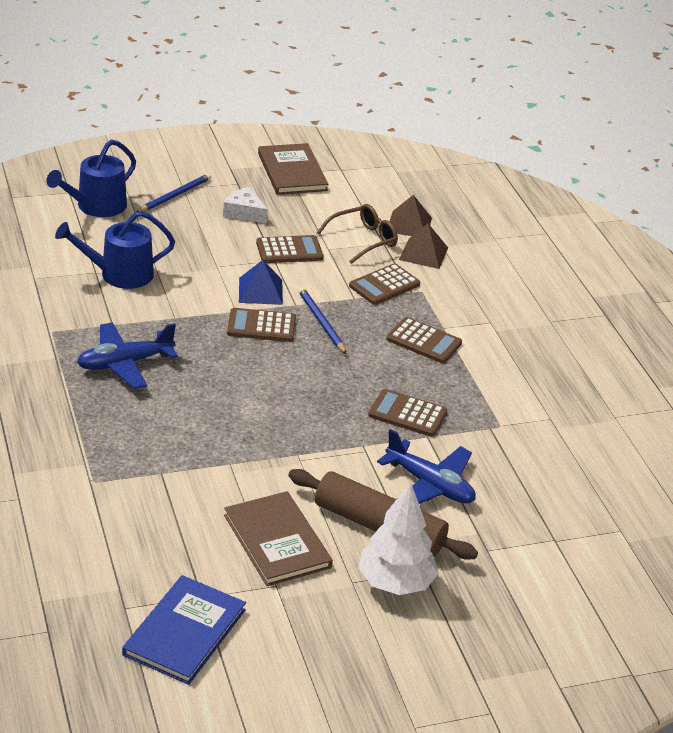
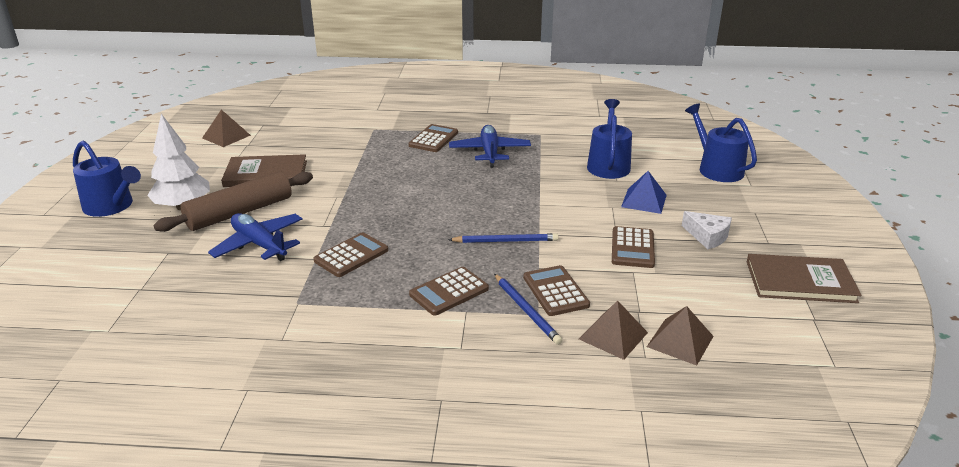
camera: 115 degrees right, 5 degrees down
blue book [122,575,246,685] -> brown pyramid [202,110,251,147]
blue pencil [137,173,211,212] -> blue pencil moved to [494,274,563,345]
white cheese [223,187,268,224] -> white cheese turned 75 degrees clockwise [682,211,732,249]
brown calculator [227,308,296,342] -> brown calculator moved to [409,124,458,152]
blue pyramid [239,260,283,305] -> blue pyramid moved to [621,171,667,214]
brown glasses [317,204,398,264] -> none
blue plane [377,429,476,504] -> blue plane turned 75 degrees clockwise [208,213,303,261]
none -> blue watering can [73,141,141,217]

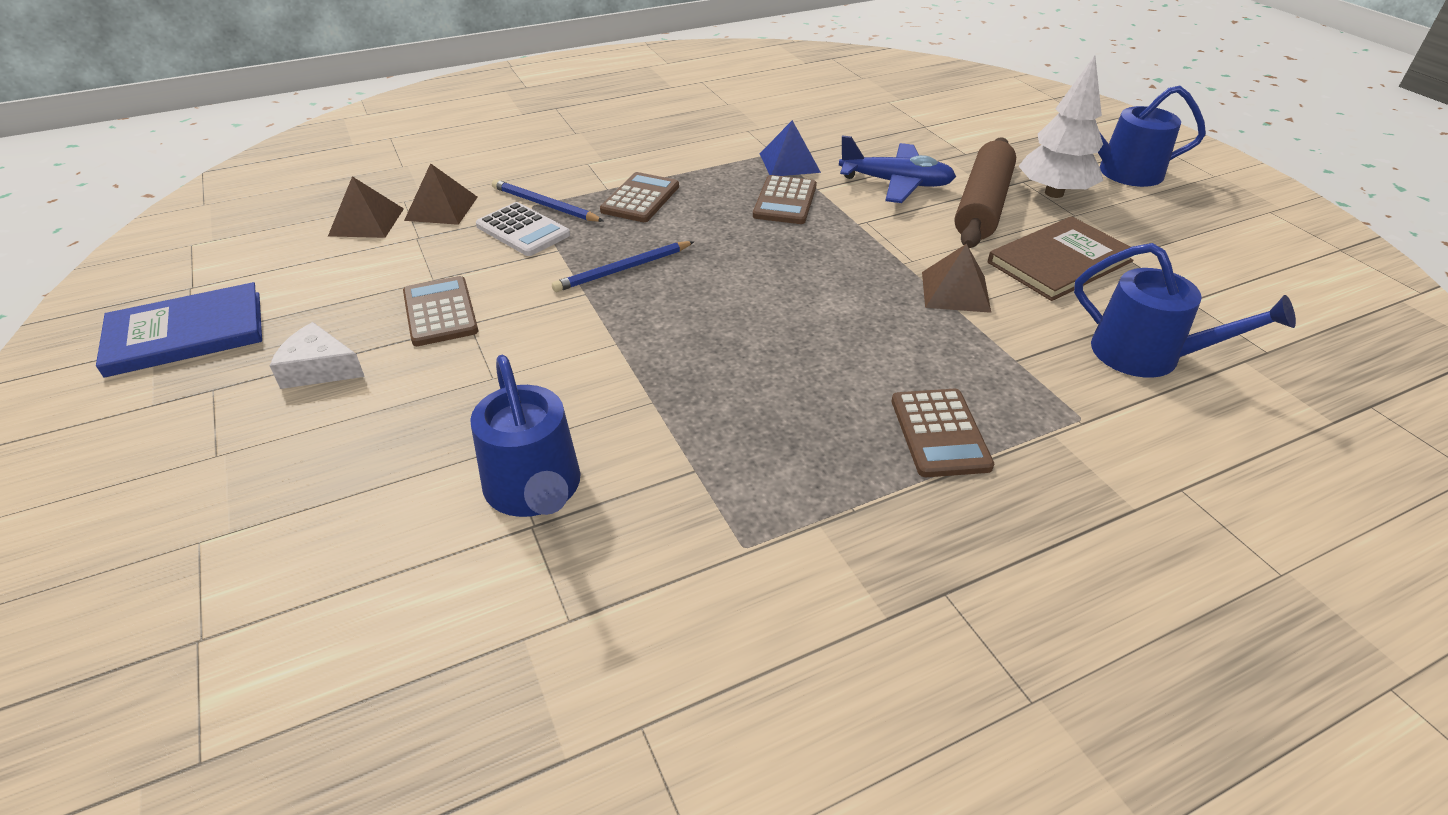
camera: 150 degrees right, 10 degrees up
brown pyramid [202,110,251,147] -> brown pyramid moved to [922,244,991,313]
blue plane [449,125,531,168] -> none
brown calculator [523,265,590,316] -> white calculator [476,202,570,256]
blue pyramid [621,171,667,214] -> blue pyramid moved to [760,120,821,176]
blue watering can [685,103,757,182] -> blue watering can moved to [1074,243,1296,378]
brown book [747,254,861,303] -> blue book [96,282,262,378]

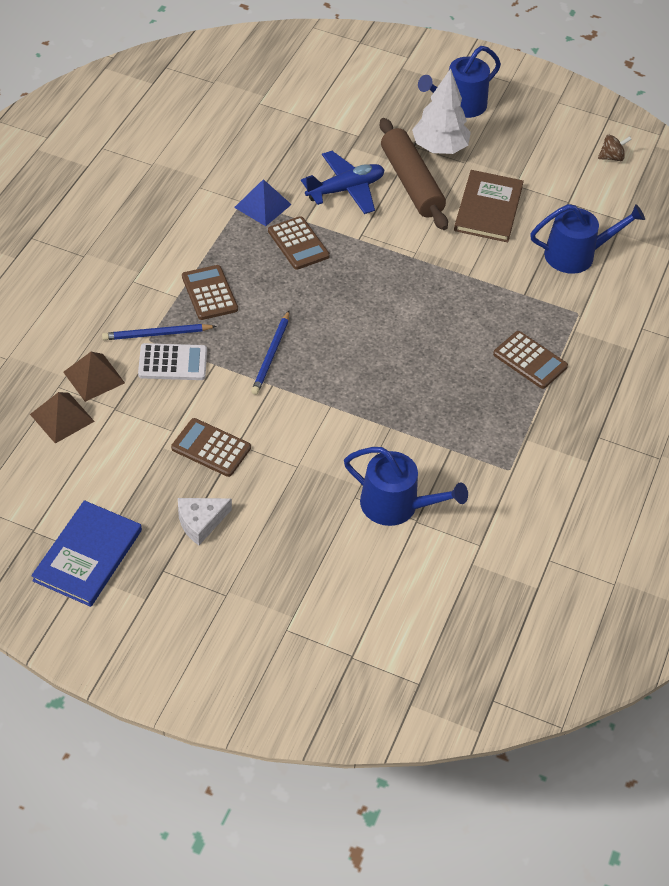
camera: 45 degrees left, 10 degrees up
brown pyramid [922,244,991,313] -> none
none -> brown spinning top [598,135,632,161]

